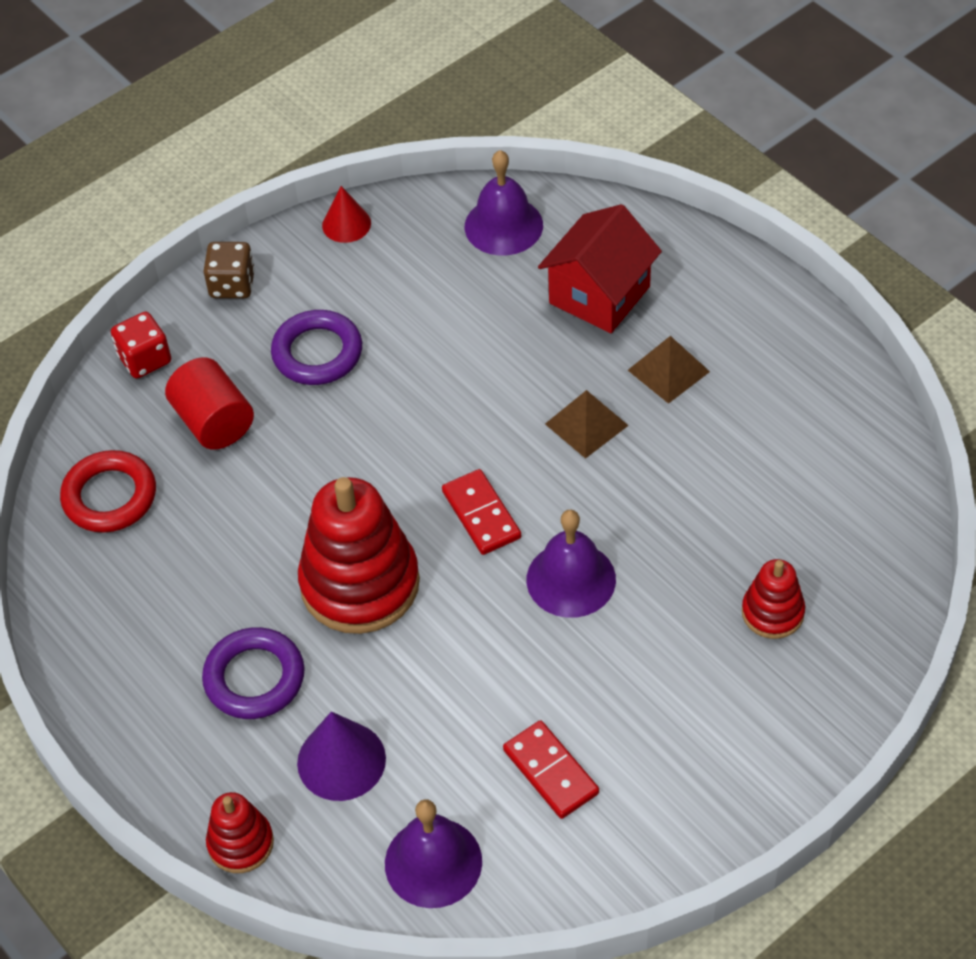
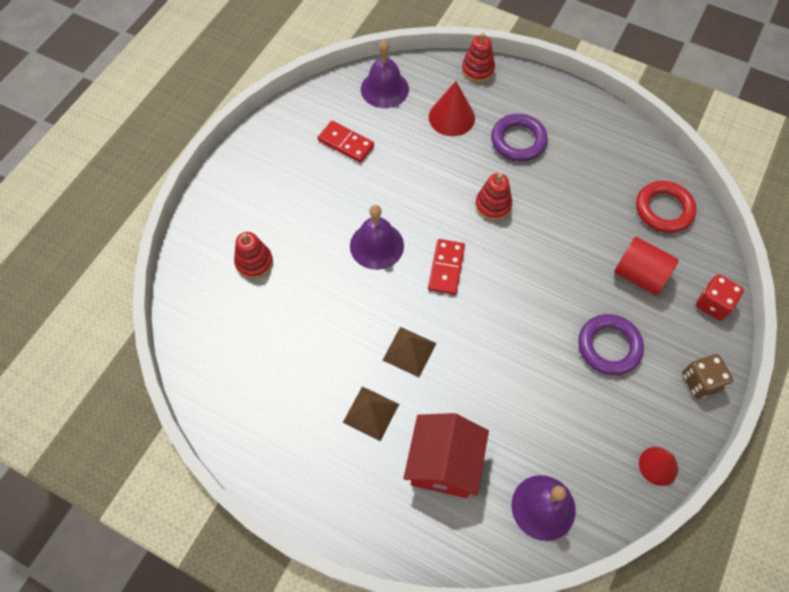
camera: 155 degrees right, 10 degrees up
purple cone [297,711,386,801] -> red cone [429,81,475,136]
red stacking toy [298,477,420,634] -> red stacking toy [475,173,512,221], size x0.51
red domino [442,469,521,555] -> red domino turned 60 degrees clockwise [428,239,465,295]

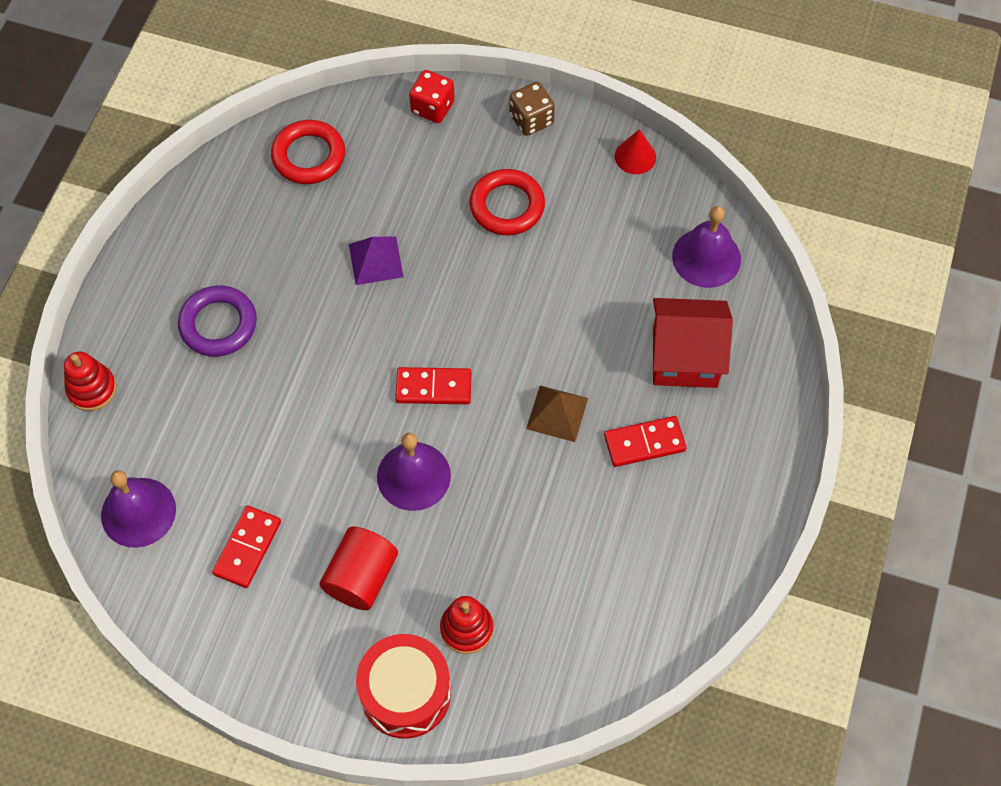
camera: 100 degrees left, 0 degrees up
brown pyramid [343,386,399,441] -> red domino [604,416,686,467]
red cone [429,81,475,136] -> none
red stacking toy [475,173,512,221] -> none
purple ring [578,314,644,375] -> red ring [469,169,545,235]
red cylinder [614,237,679,295] -> red cylinder moved to [319,527,398,610]
none -> purple pyramid [349,237,404,285]
none -> red drum [356,634,451,739]

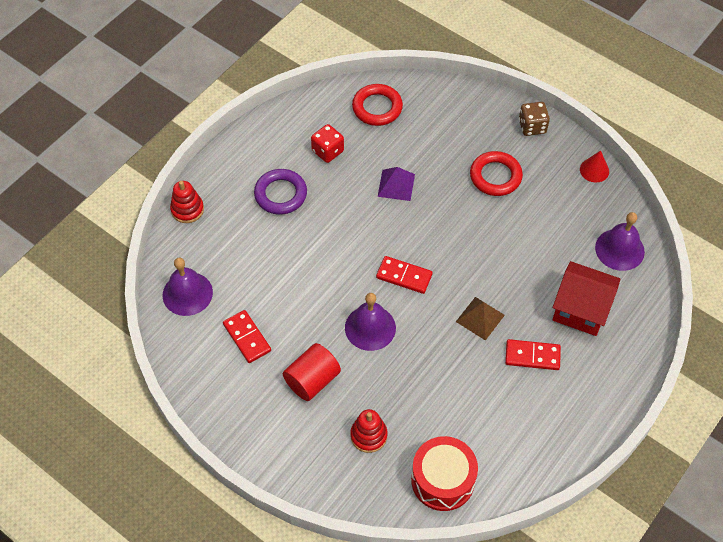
camera: 20 degrees right, 5 degrees down
red domino [212,505,281,588] -> red domino turned 75 degrees counterclockwise [223,310,271,363]
red drum [356,634,451,739] -> red drum moved to [411,436,478,511]
red dice [409,70,455,123] -> red dice moved to [311,124,344,163]

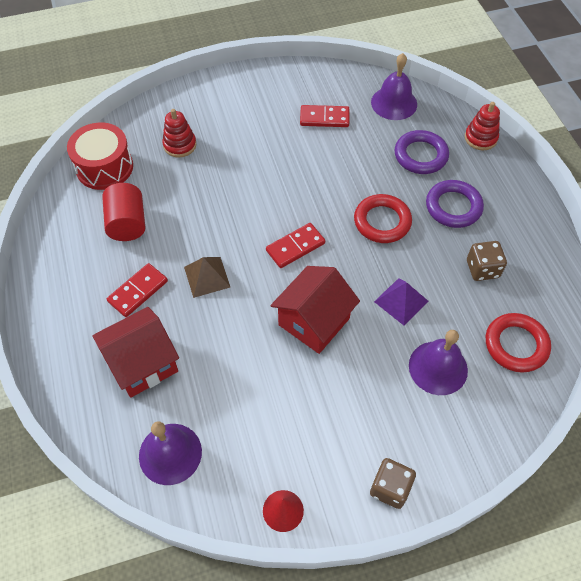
camera: 125 degrees right, 0 degrees up
red cylinder [283,343,341,401] -> red cylinder moved to [102,183,145,241]
red dice [311,124,344,163] -> brown dice [467,241,507,281]
purple bell [345,293,396,351] -> purple bell moved to [409,330,468,395]
red ring [470,151,523,196] -> red ring moved to [354,194,412,243]
none -> red house [271,266,360,354]
none -> purple ring [395,130,449,174]

